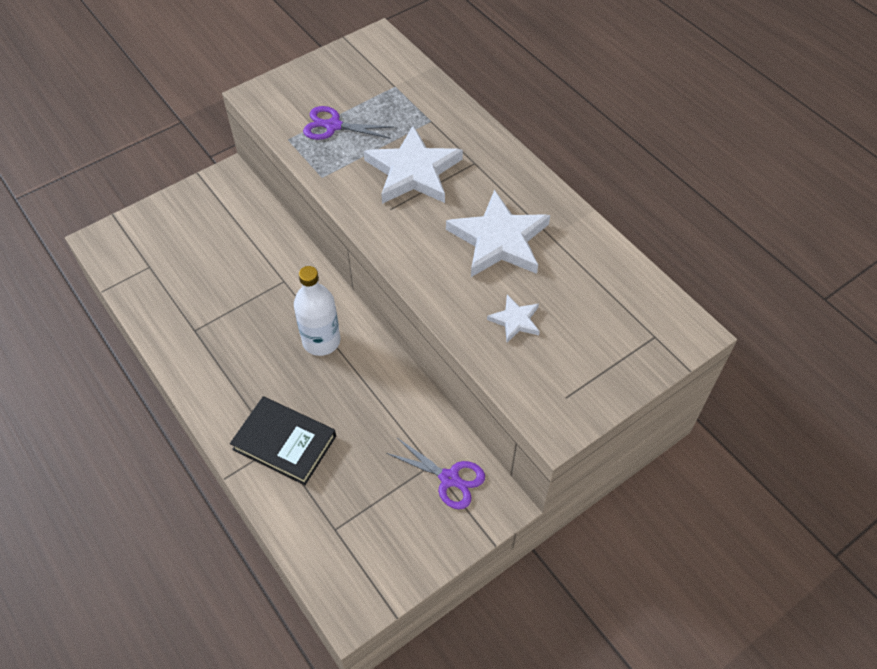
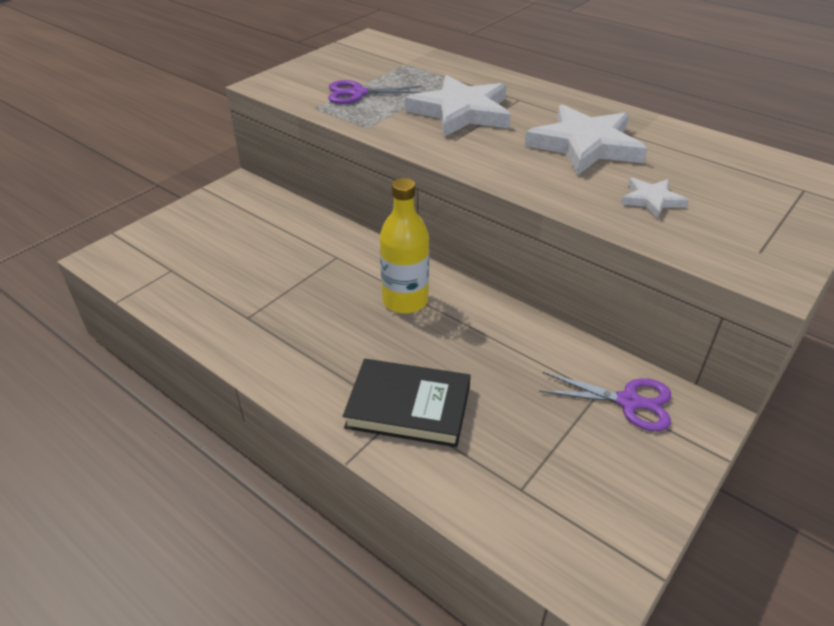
camera: 15 degrees left, 15 degrees down
white bottle [294,266,340,356] -> yellow bottle [380,178,429,314]

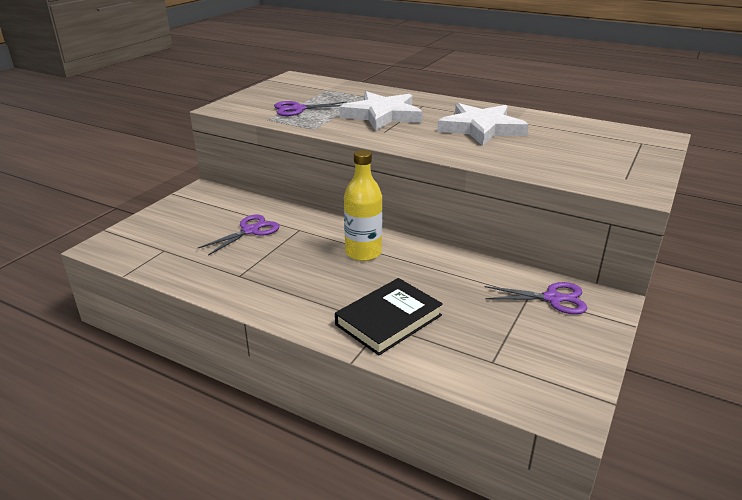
camera: 10 degrees left, 10 degrees down
black book [343,359,471,447] -> black book turned 45 degrees counterclockwise [335,278,443,356]
white star [621,177,689,219] -> none
none -> purple scissors [198,215,279,256]

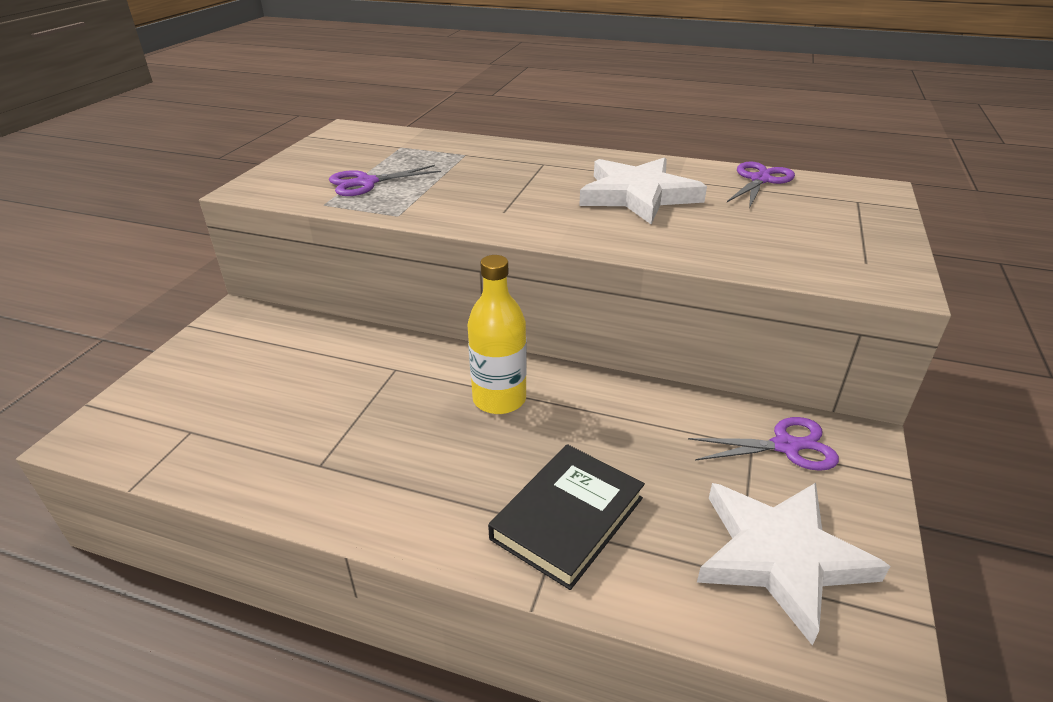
camera: 10 degrees left, 5 degrees up
purple scissors [198,215,279,256] -> purple scissors moved to [727,162,795,209]
white star [339,91,423,131] -> white star moved to [697,483,890,646]

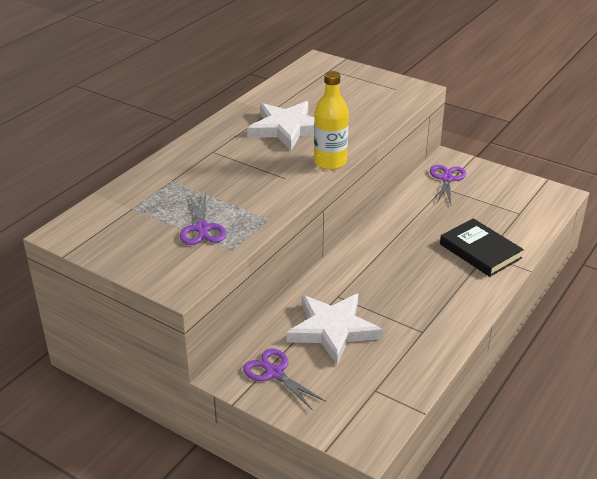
camera: 75 degrees left, 0 degrees up
yellow bottle [468,255,527,414] -> yellow bottle moved to [314,71,349,170]
white star [697,483,890,646] -> white star moved to [286,294,383,365]
purple scissors [727,162,795,209] -> purple scissors moved to [243,349,326,411]

